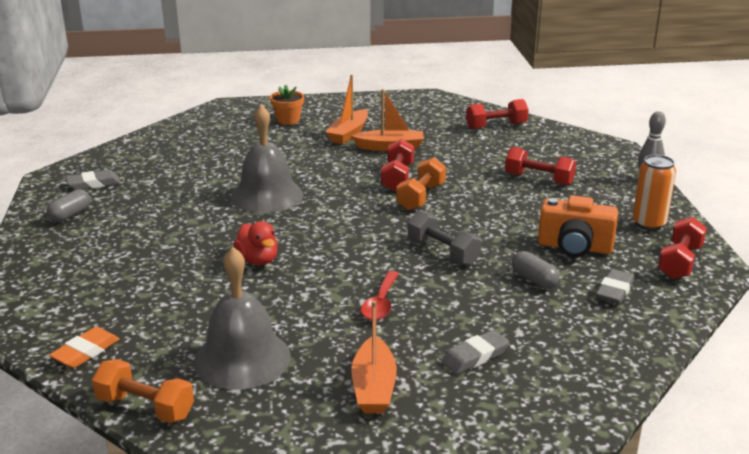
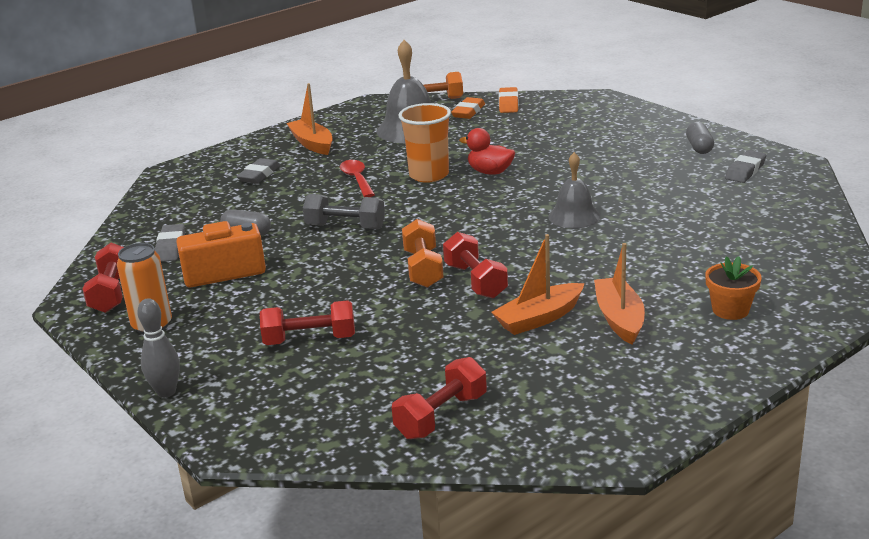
camera: 150 degrees right, 0 degrees up
grey bell [231,105,303,213] -> grey bell [548,152,601,228], size x0.63
none -> orange cup [399,103,451,183]
none -> orange eraser [451,97,485,119]

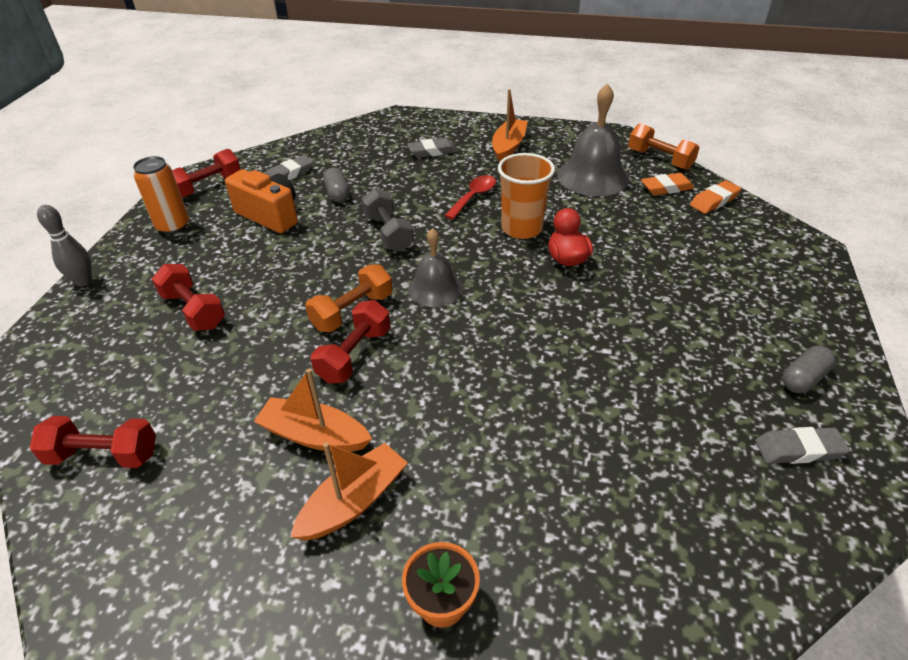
camera: 50 degrees right, 15 degrees up
grey bell [548,152,601,228] -> grey bell moved to [408,228,462,307]

